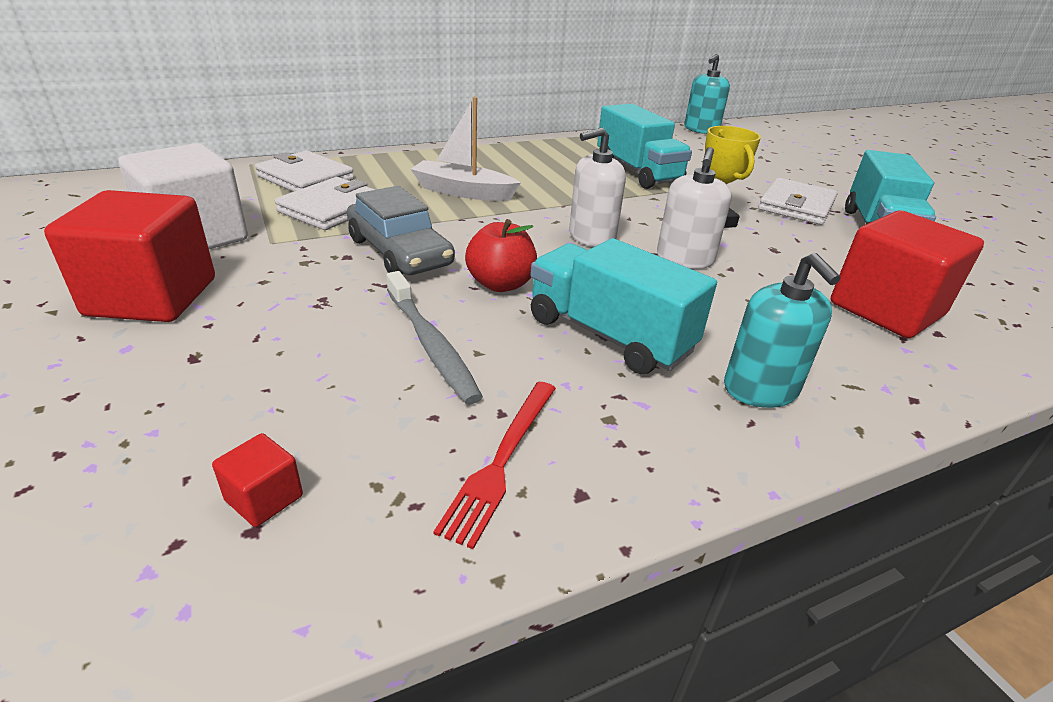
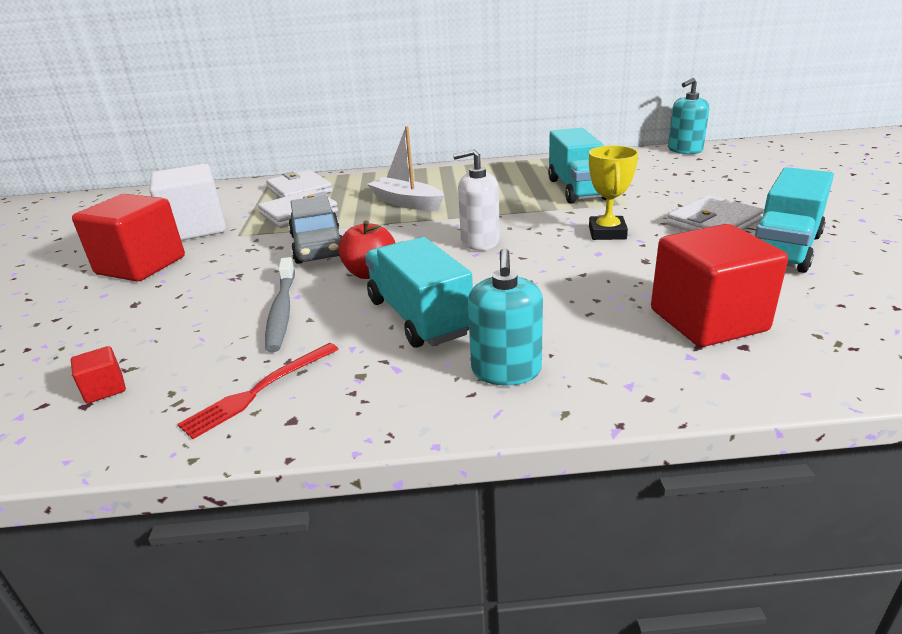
camera: 25 degrees right, 5 degrees down
white soap dispenser [657,147,732,269] -> none

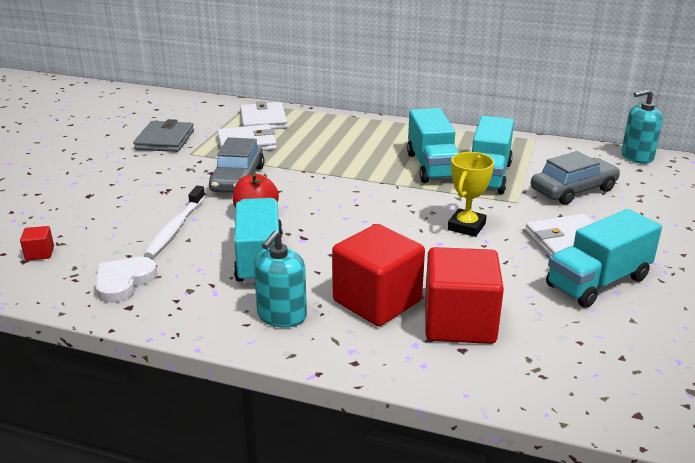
camera: 20 degrees right, 0 degrees up
red cube [72,194,185,282] -> red cube moved to [332,224,425,326]
white cube [150,164,226,241] -> grey wallet [133,119,194,152]
red fork [177,343,339,439] -> white heart [95,257,157,303]
grey toothbrush [265,257,295,352] -> white toothbrush [144,186,206,258]
white boat [367,126,444,211] -> none
white soap dispenser [453,148,500,250] -> none
none -> turquoise truck [407,108,459,183]
none -> grey car [531,151,620,205]

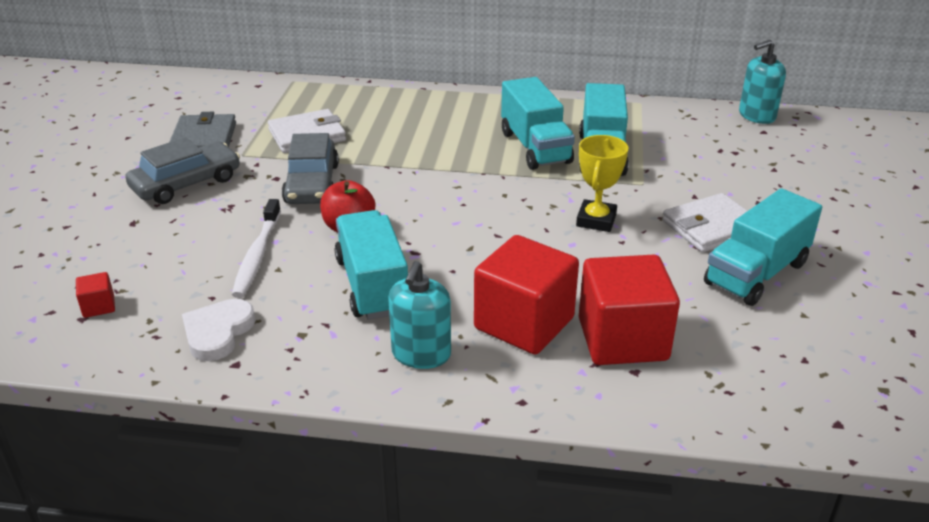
camera: 10 degrees left, 5 degrees up
white wallet [240,101,288,129] -> none
grey car [531,151,620,205] -> grey car moved to [125,137,240,204]

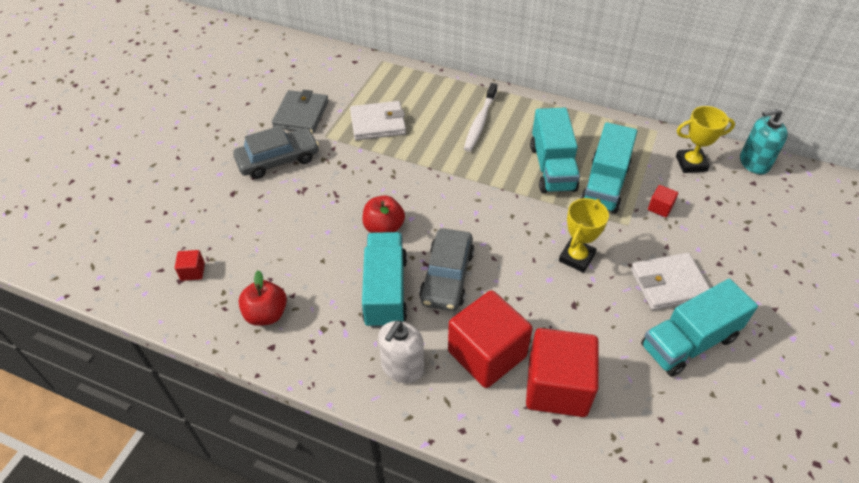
camera: 15 degrees right, 15 degrees up
white heart [182,299,256,361] -> red apple [239,270,287,326]
white toothbrush [232,199,281,298] -> white toothbrush moved to [464,83,497,152]
grey car [282,133,339,204] -> grey car moved to [419,228,474,311]
turquoise soap dispenser [388,261,451,369] -> white soap dispenser [378,321,424,383]
none -> red cube [648,185,678,217]
none -> yellow trophy [676,106,735,173]

